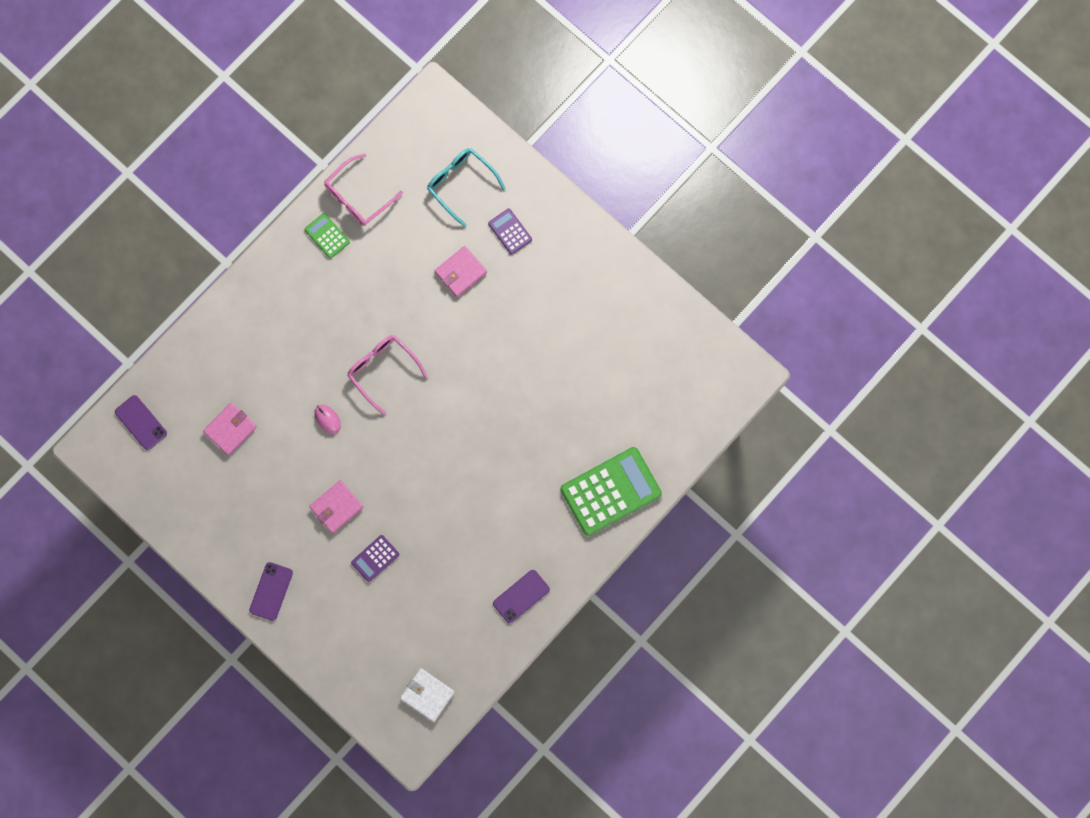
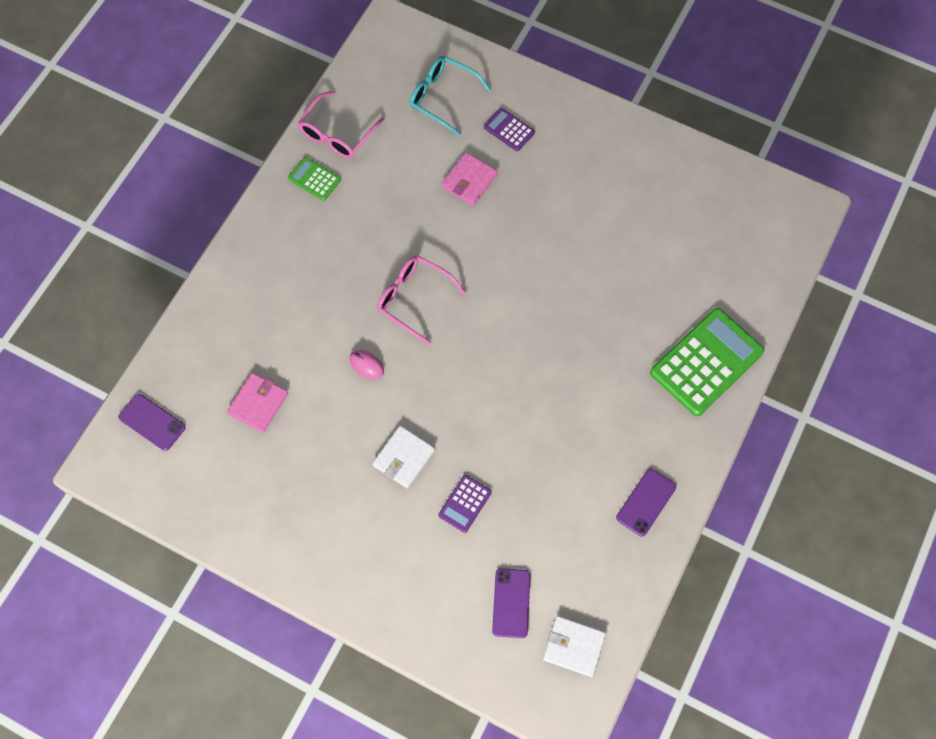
camera: 15 degrees left, 10 degrees down
purple phone [249,562,293,621] -> purple phone moved to [492,568,530,638]
pink wallet [309,480,363,534] -> white wallet [372,426,435,488]

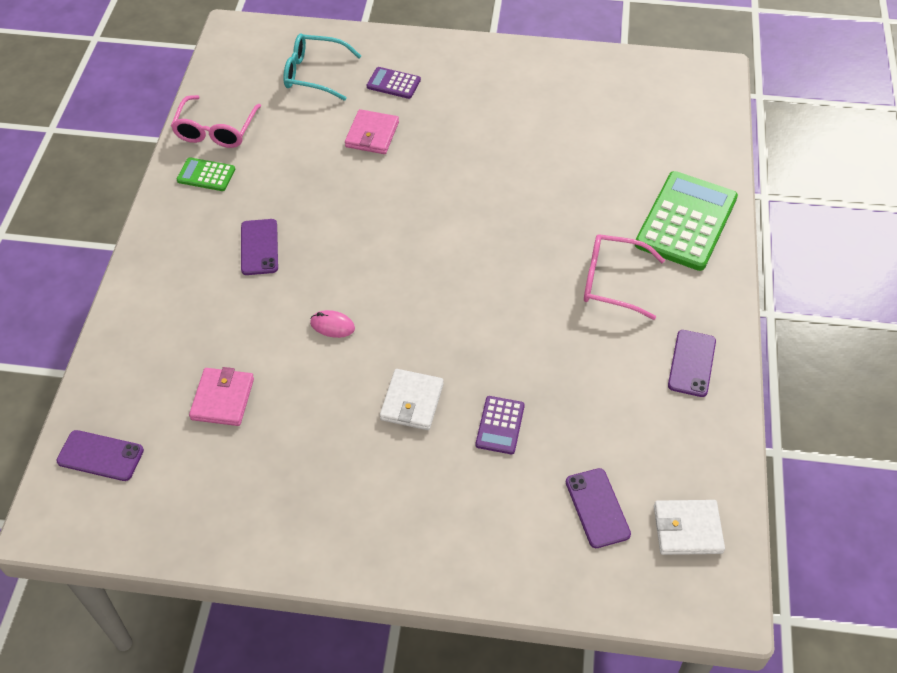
camera: 20 degrees left, 15 degrees down
pink glasses [377,255,466,345] -> pink glasses moved to [584,234,665,320]
none -> purple phone [241,219,278,275]

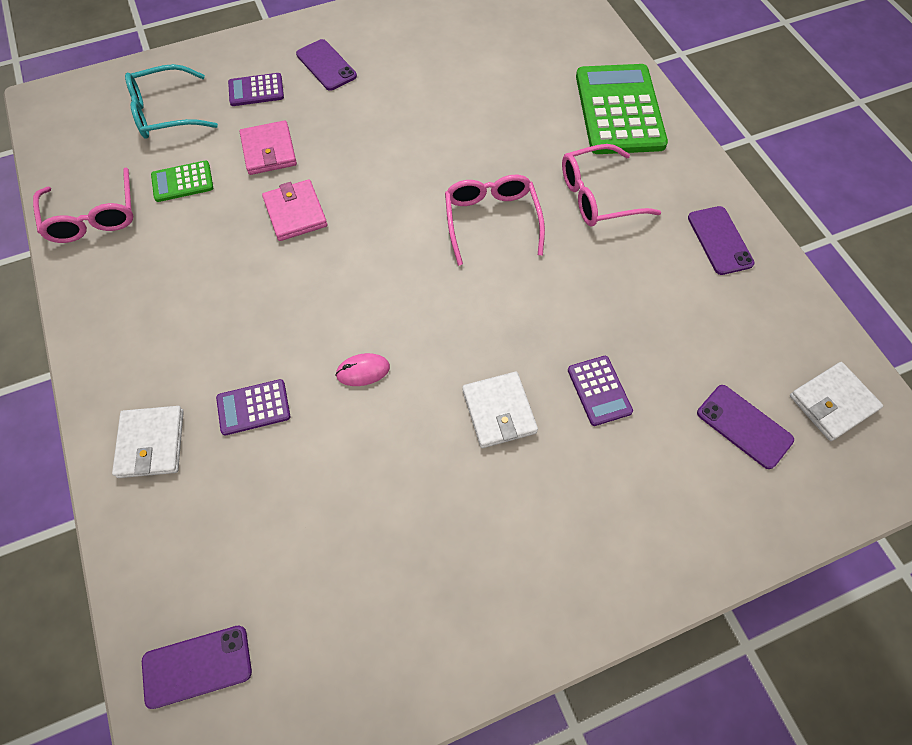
camera: 30 degrees left, 10 degrees up
green calculator [177,157,235,191] -> green calculator moved to [151,161,213,202]
pink wallet [189,367,254,426] -> pink wallet moved to [262,180,327,241]
purple phone [241,219,278,275] -> purple phone moved to [296,39,357,91]
none -> white wallet [112,406,184,478]
none -> purple calculator [216,379,290,435]
none -> pink glasses [445,175,545,266]

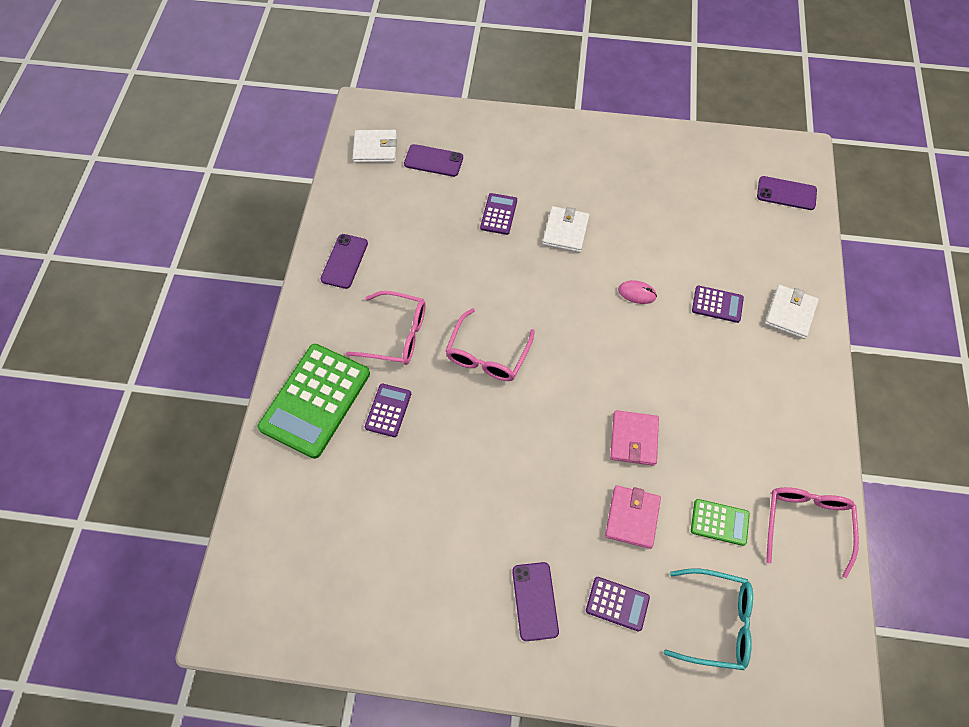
camera: 150 degrees left, 0 degrees up
purple phone [697,385,794,469] -> purple phone turned 60 degrees counterclockwise [404,144,463,177]
none -> purple calculator [365,384,411,437]

